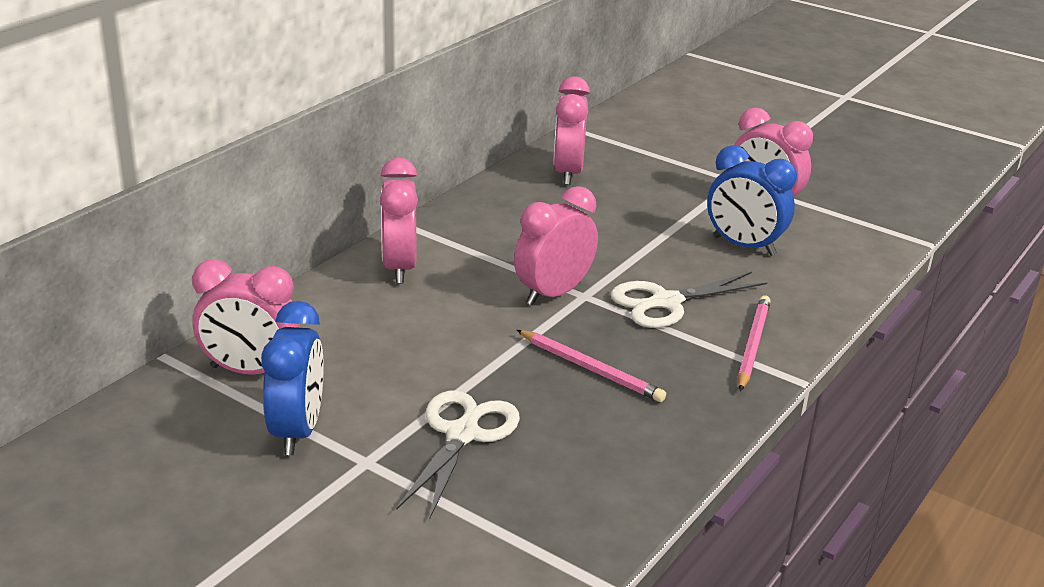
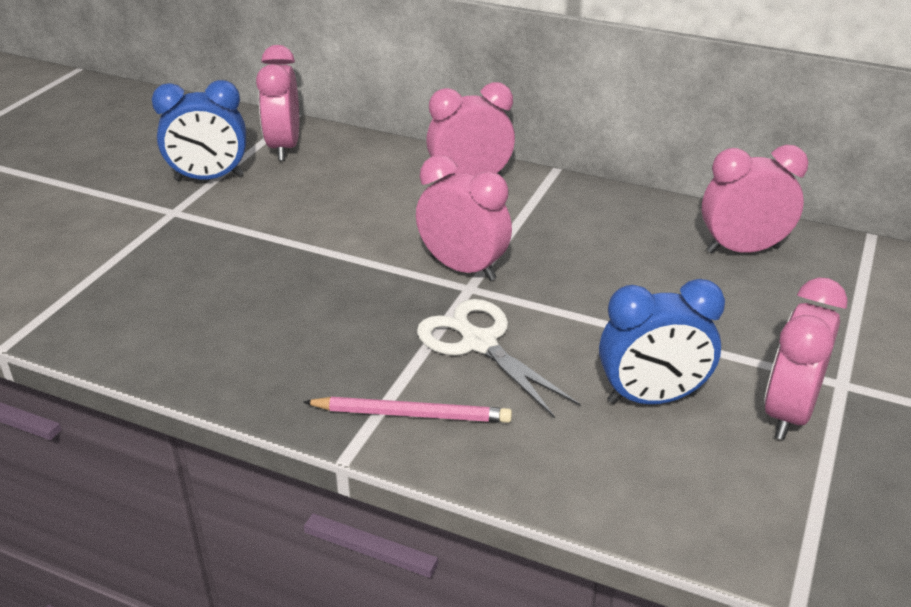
camera: 80 degrees right, 5 degrees up
white scissors [396,390,520,520] -> none
pink pencil [517,330,666,402] -> none
blue clock [707,145,797,256] -> blue clock turned 120 degrees counterclockwise [599,279,725,404]

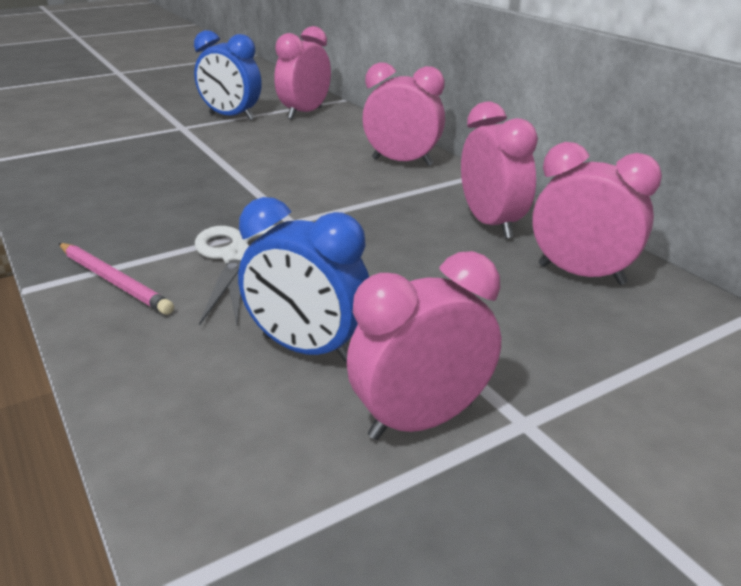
camera: 35 degrees right, 5 degrees down
pink clock [416,155,512,281] -> pink clock moved to [461,101,538,239]

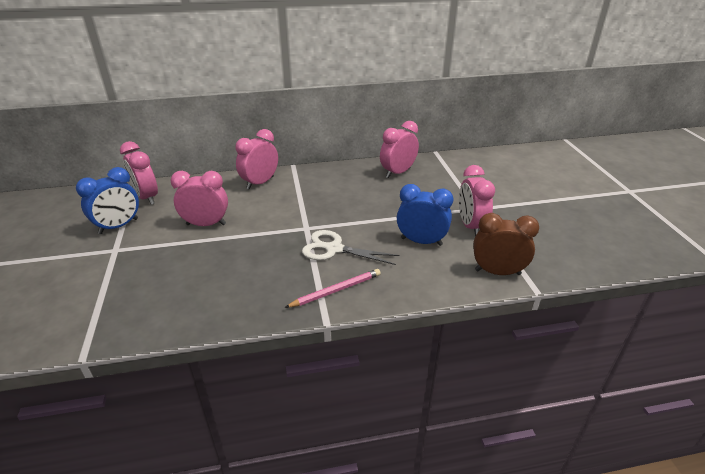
camera: 70 degrees left, 5 degrees up
blue clock [238,197,369,363] -> blue clock turned 120 degrees counterclockwise [397,184,453,246]
pink clock [461,101,538,239] -> pink clock moved to [170,171,228,226]
none -> brown clock [473,213,539,275]

